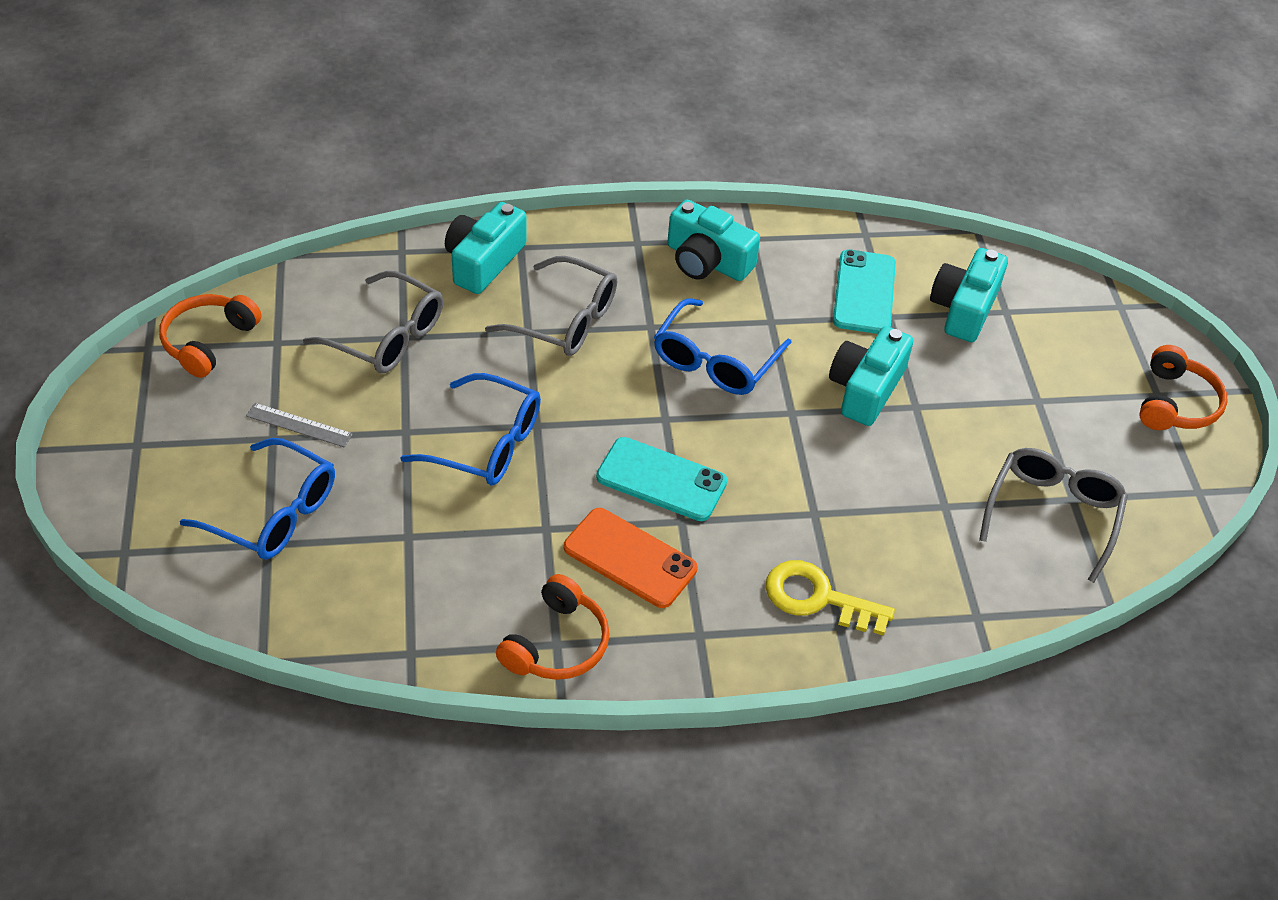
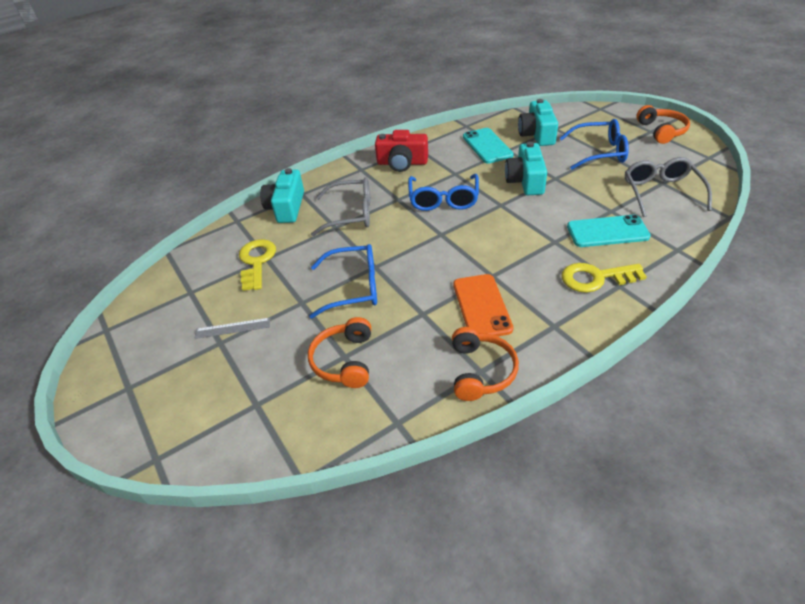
camera: 20 degrees left, 5 degrees down
orange headphones [159,294,261,378] -> orange headphones moved to [308,317,371,388]
blue glasses [180,438,335,560] -> blue glasses moved to [560,119,629,170]
grey glasses [303,271,443,373] -> yellow key [239,239,276,291]
orange phone [564,508,698,608] -> orange phone turned 75 degrees clockwise [453,274,513,336]
turquoise phone [596,437,727,521] -> turquoise phone moved to [567,215,651,247]
turquoise camera [667,200,760,281] -> red camera [375,130,428,172]

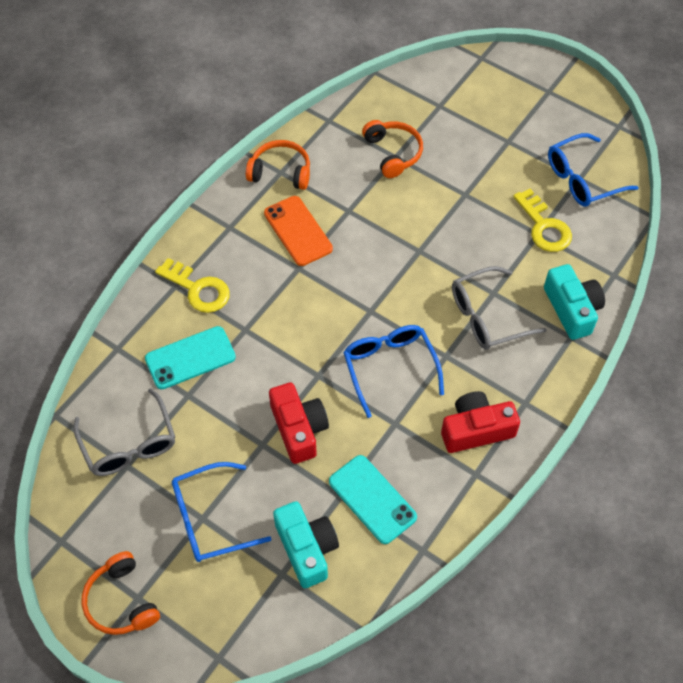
camera: 155 degrees right, 15 degrees up
grey ruler [195,318,270,339] -> none
blue glasses [309,244,377,318] -> blue glasses moved to [548,133,639,207]
orange headphones [452,327,519,401] -> orange headphones turned 120 degrees clockwise [246,140,310,190]
turquoise camera [505,142,547,195] -> red camera [269,383,329,464]
yellow key [561,263,647,293] -> yellow key turned 60 degrees clockwise [155,258,230,313]

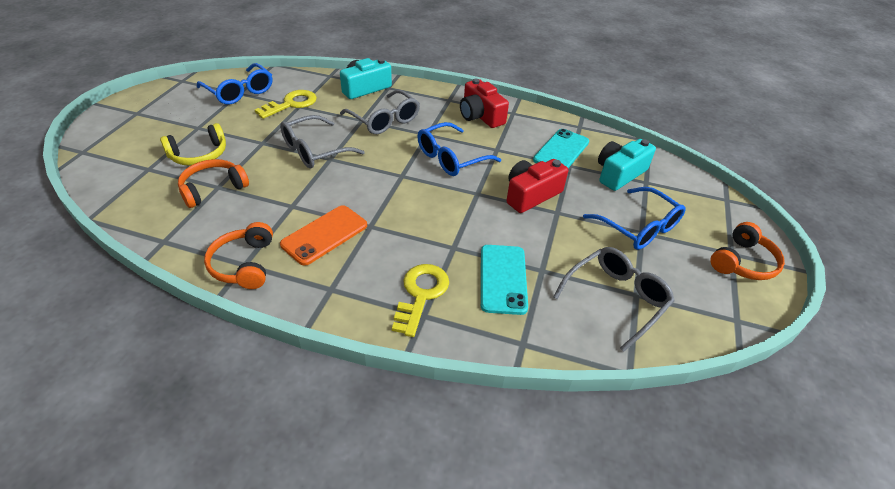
camera: 110 degrees left, 15 degrees down
turquoise phone [145,326,236,389] -> turquoise phone turned 45 degrees clockwise [481,245,528,315]
none -> yellow headphones [160,123,226,166]
none -> grey glasses [280,115,365,168]

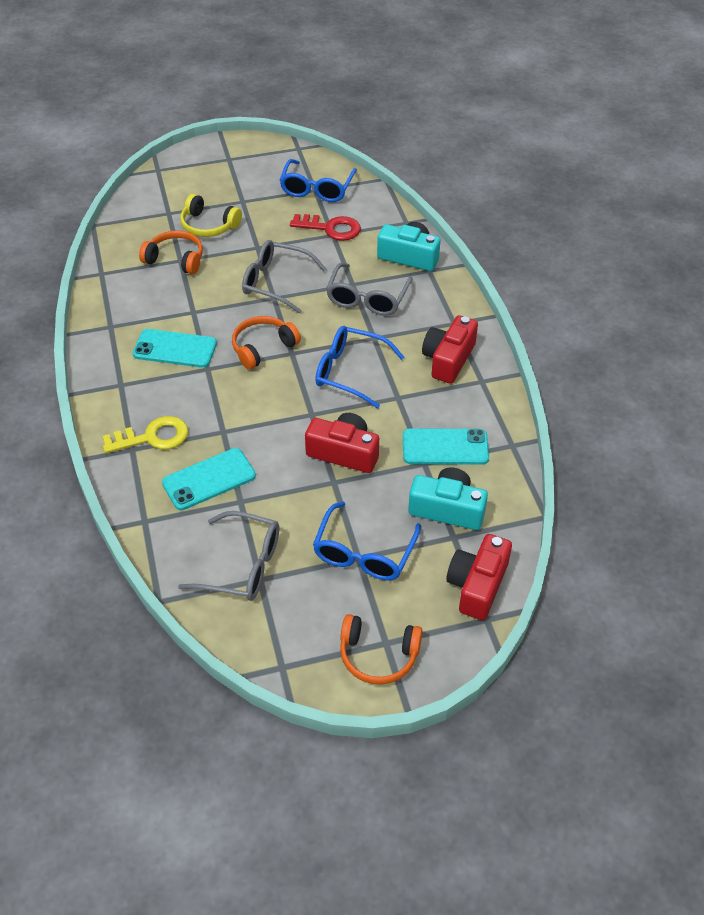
camera: 60 degrees right, 5 degrees up
orange headphones [204,222,273,289] -> orange headphones moved to [232,316,301,370]
yellow key [255,90,317,119] -> red key [290,214,361,241]
orange phone [280,205,367,266] -> turquoise phone [133,329,217,368]
none -> red camera [446,534,512,620]

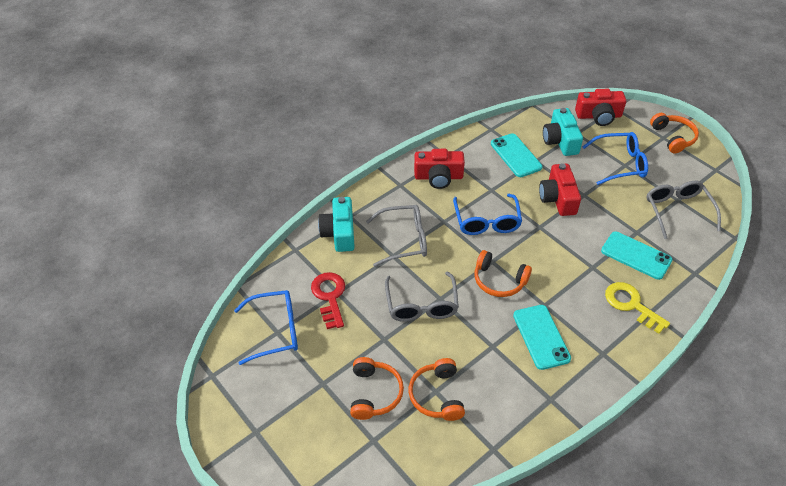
camera: 115 degrees left, 0 degrees up
yellow headphones [180,194,242,237] -> orange headphones [350,357,404,420]

